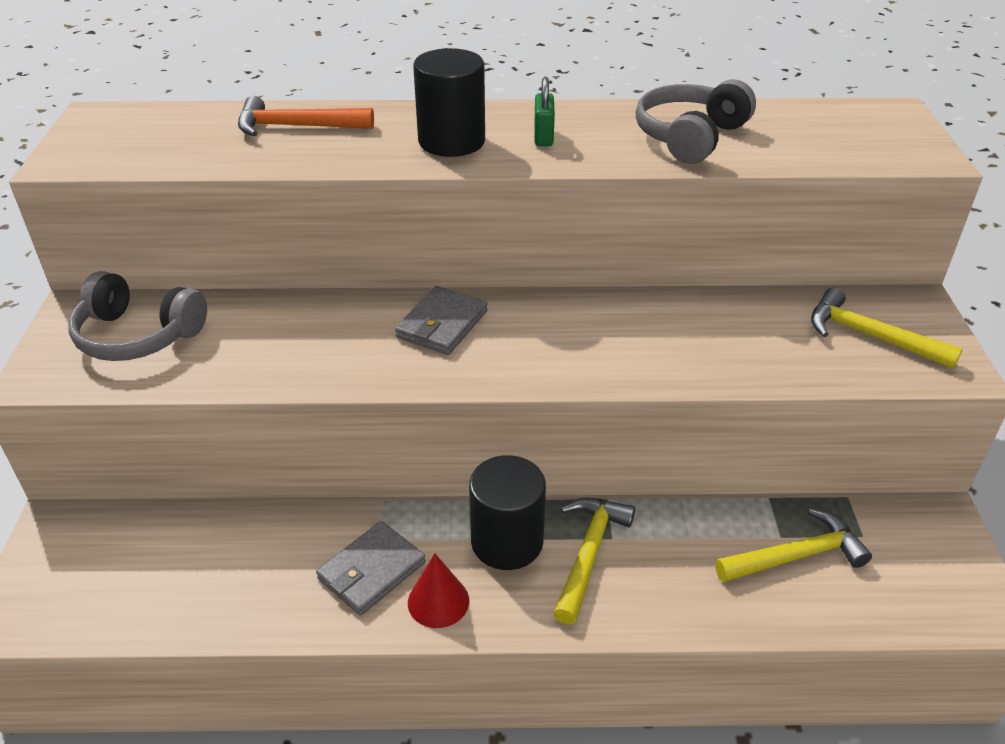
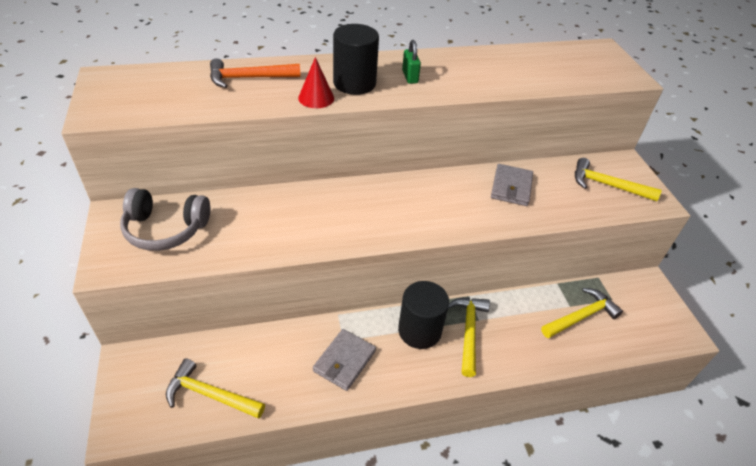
camera: 15 degrees left, 5 degrees up
grey wallet [395,286,488,355] -> grey wallet moved to [491,164,533,206]
red cone [408,553,469,628] -> red cone moved to [298,57,334,108]
grey headphones [636,79,756,164] -> none
none -> yellow hammer [166,358,265,419]

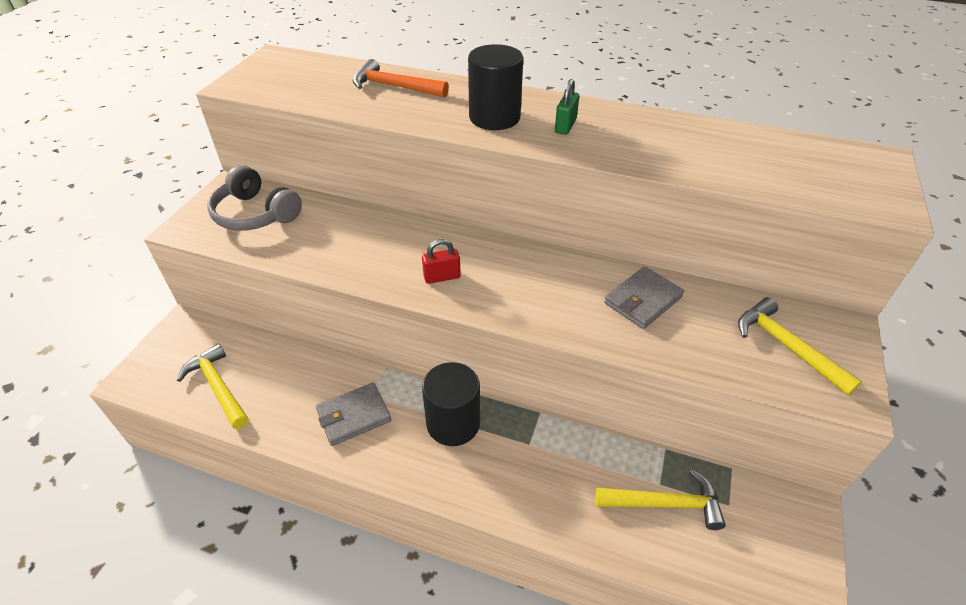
camera: 35 degrees right, 0 degrees up
red cone [298,57,334,108] -> none
yellow hammer [448,297,490,377] -> none
none -> red padlock [422,239,461,284]

